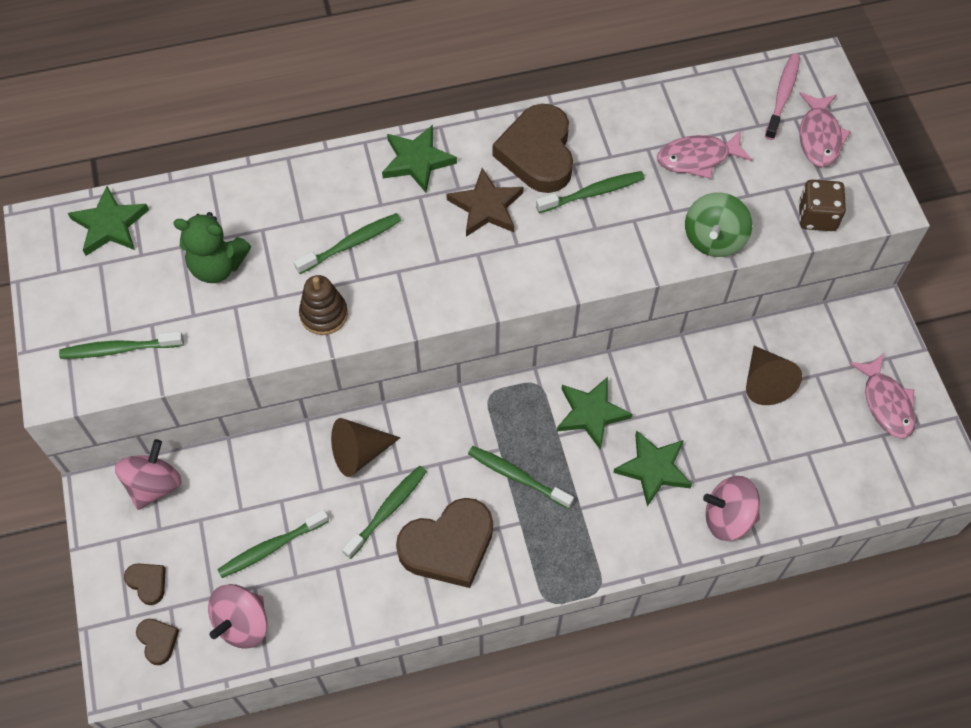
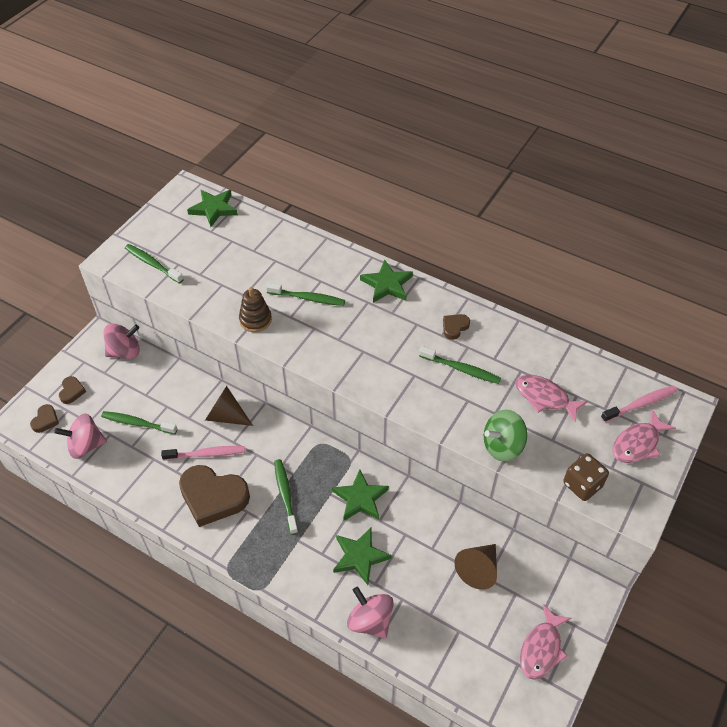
camera: 45 degrees right, 10 degrees down
green teddy bear [173,212,251,283] -> none
green toothbrush [342,466,427,559] -> pink toothbrush [161,446,245,461]
brown star [446,168,524,237] -> none
brown heart [493,104,573,193] -> brown heart [443,314,470,340], size x0.45

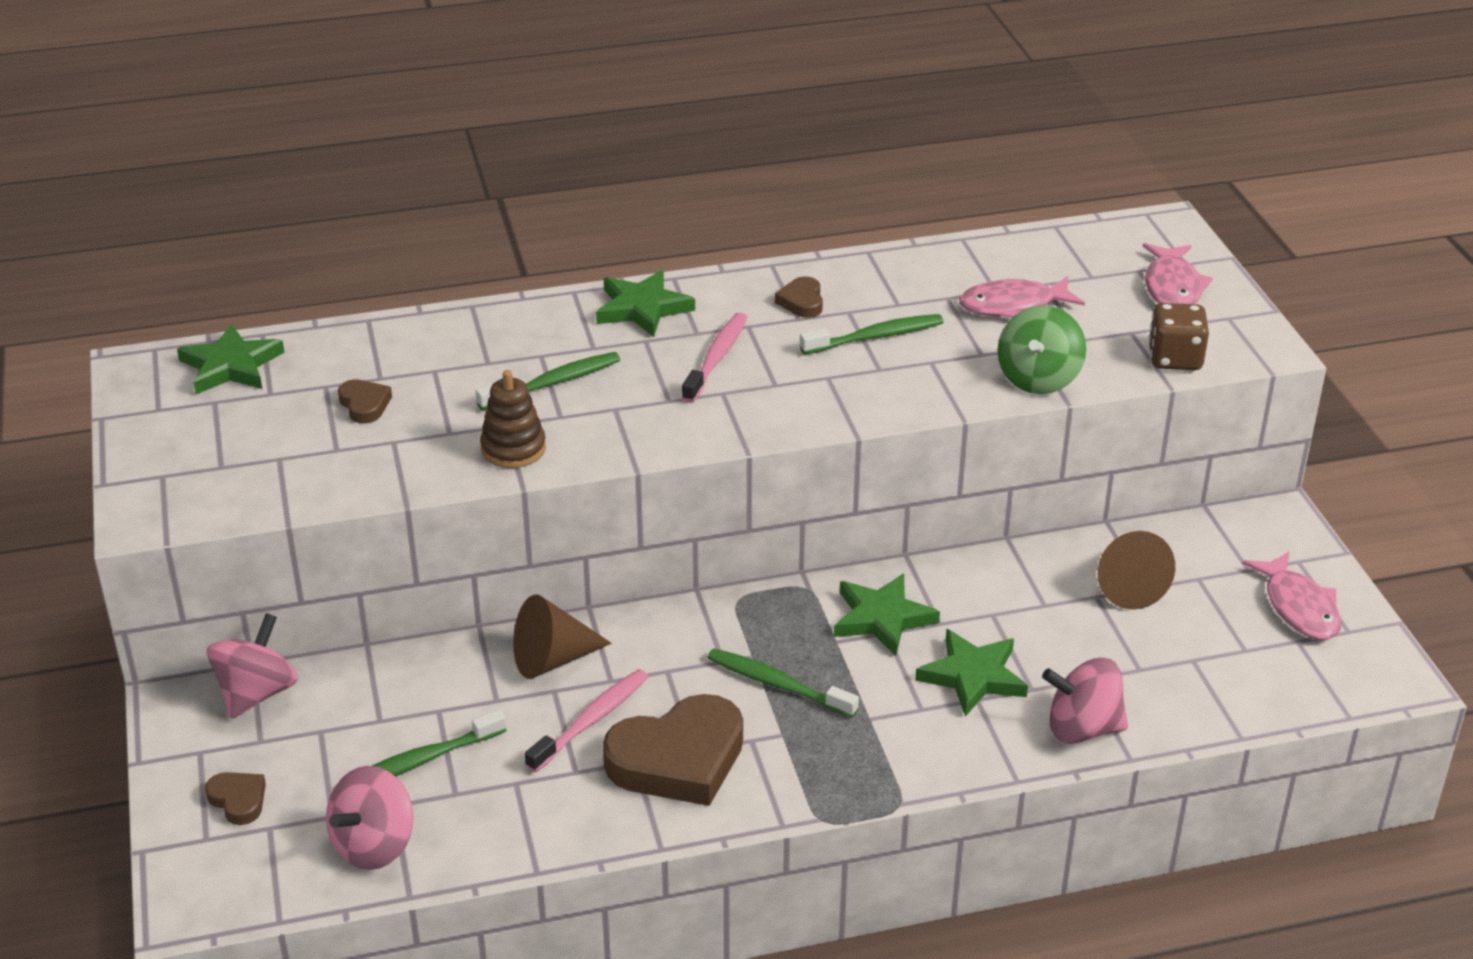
camera: 45 degrees left, 15 degrees down
brown heart [30,404,59,433] -> brown heart moved to [338,379,392,424]
green toothbrush [125,244,184,284] -> none
pink toothbrush [601,385,677,423] -> pink toothbrush moved to [682,313,747,403]

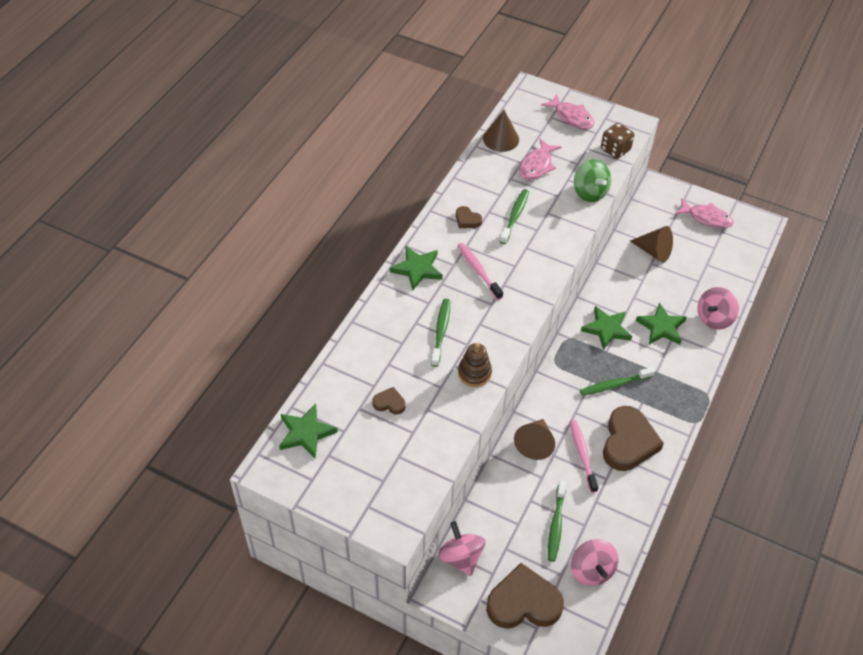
camera: 50 degrees left, 15 degrees up
brown heart [205,772,266,825] -> brown heart [486,563,564,629], size x2.20
none -> brown cone [483,110,519,152]

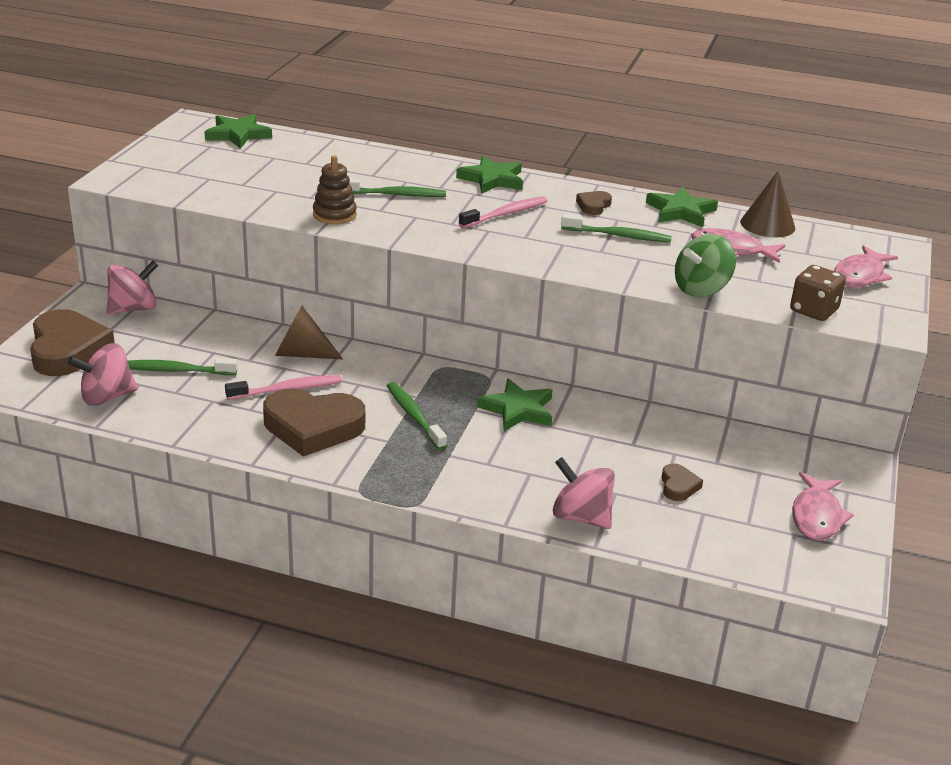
camera: 80 degrees right, 20 degrees down
brown heart [372,387,406,414] -> brown heart moved to [661,464,703,501]
brown cone [630,226,673,263] -> none
green star [636,302,687,345] -> green star moved to [646,187,718,227]

